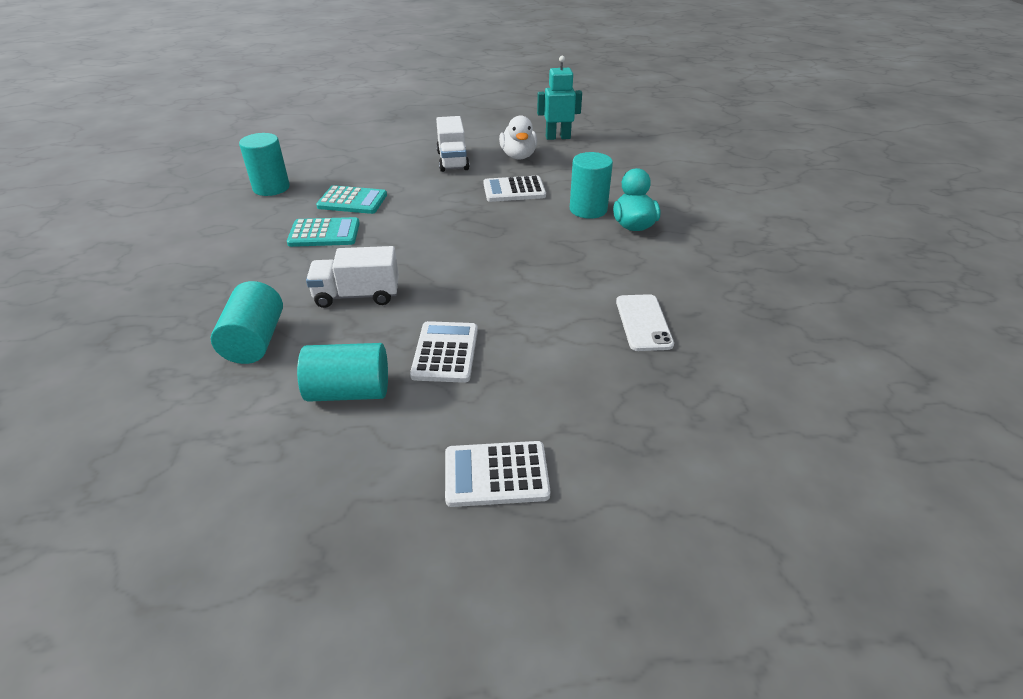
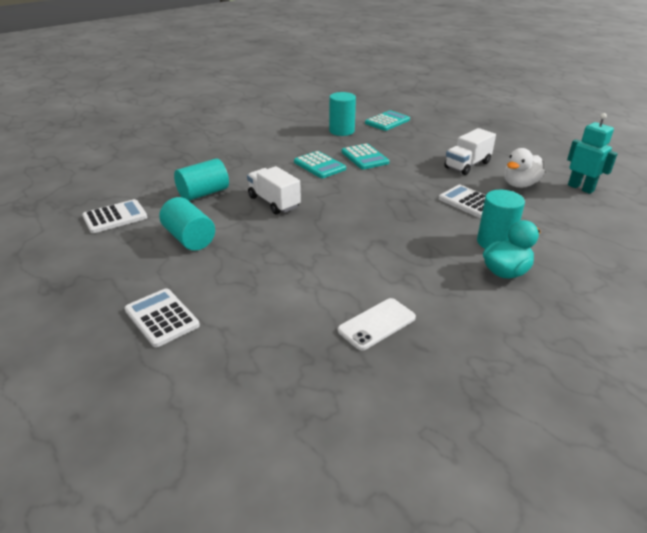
camera: 55 degrees right, 5 degrees down
white calculator [410,321,478,383] -> white calculator moved to [82,199,147,233]
none -> turquoise calculator [365,110,410,131]

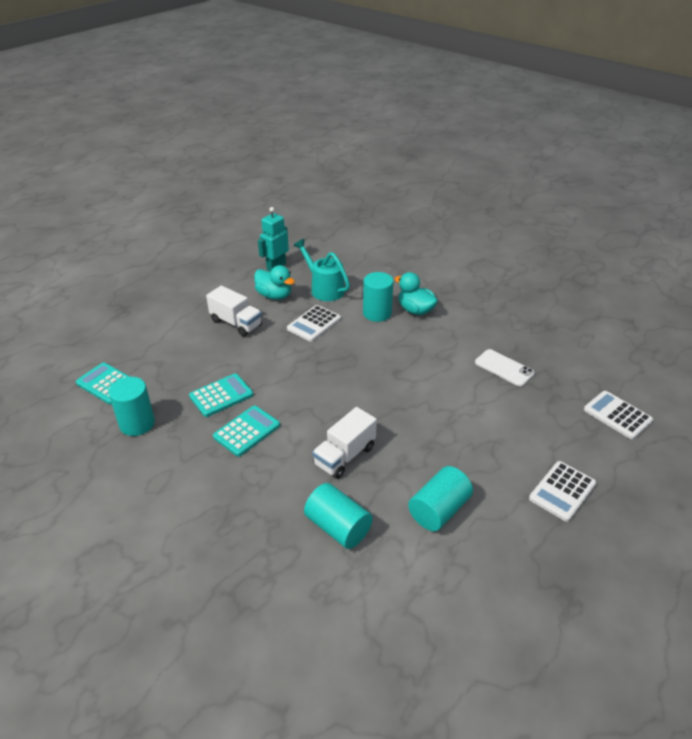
camera: 100 degrees left, 5 degrees up
white calculator [82,199,147,233] -> white calculator moved to [584,391,653,439]
white duck [504,148,545,188] -> turquoise duck [254,265,295,300]
none -> turquoise watering can [293,239,350,301]

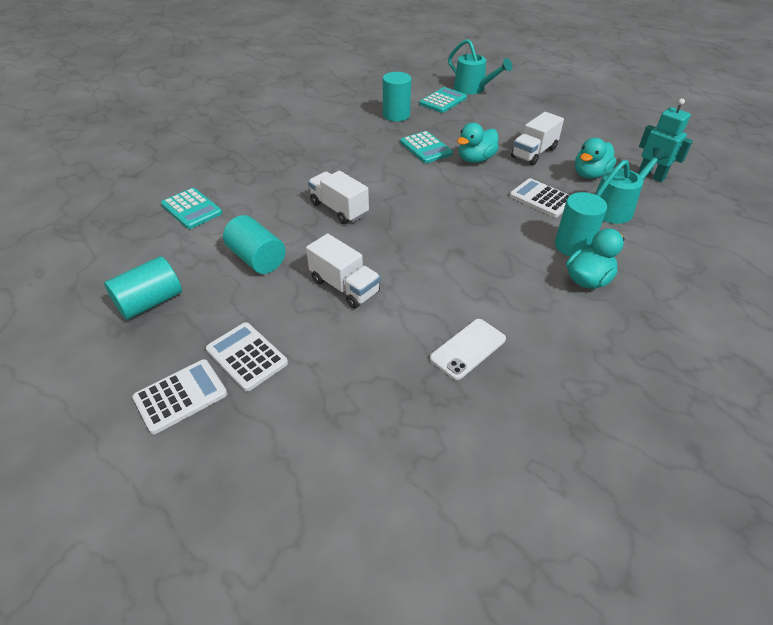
camera: 95 degrees right, 5 degrees up
turquoise calculator [213,406,280,457] -> turquoise calculator moved to [161,188,222,229]
turquoise cylinder [304,483,373,549] -> turquoise cylinder moved to [104,256,182,320]
white calculator [584,391,653,439] -> white calculator moved to [132,359,227,434]
none -> white truck [306,234,381,309]
none -> turquoise watering can [448,39,512,94]
none -> turquoise duck [457,123,499,163]

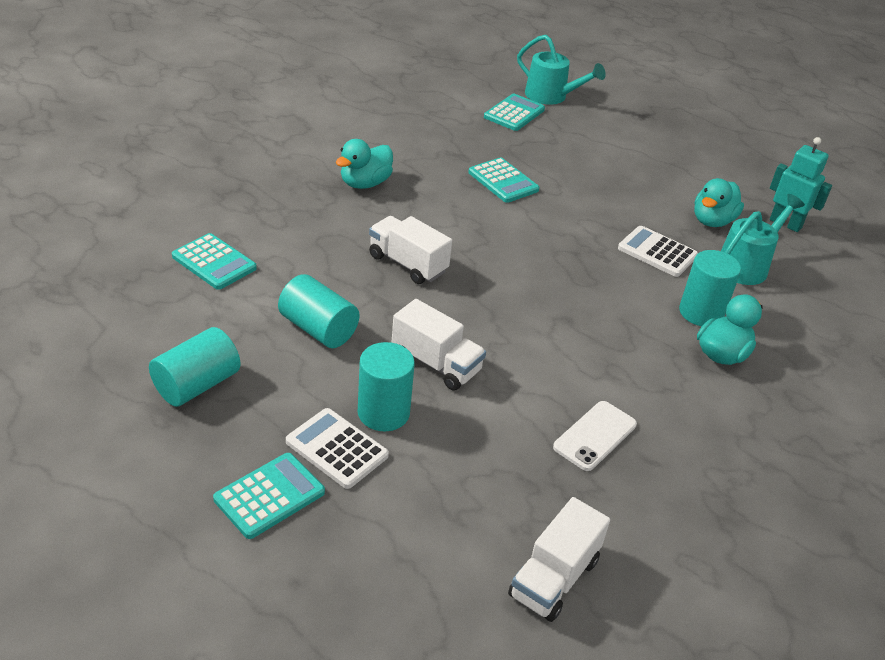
camera: 10 degrees left, 5 degrees down
white calculator [132,359,227,434] -> turquoise calculator [213,453,325,539]
turquoise cylinder [383,72,411,122] -> turquoise cylinder moved to [358,342,415,432]
turquoise duck [457,123,499,163] -> turquoise duck moved to [336,139,393,189]
white truck [511,112,564,165] -> white truck moved to [508,497,610,622]

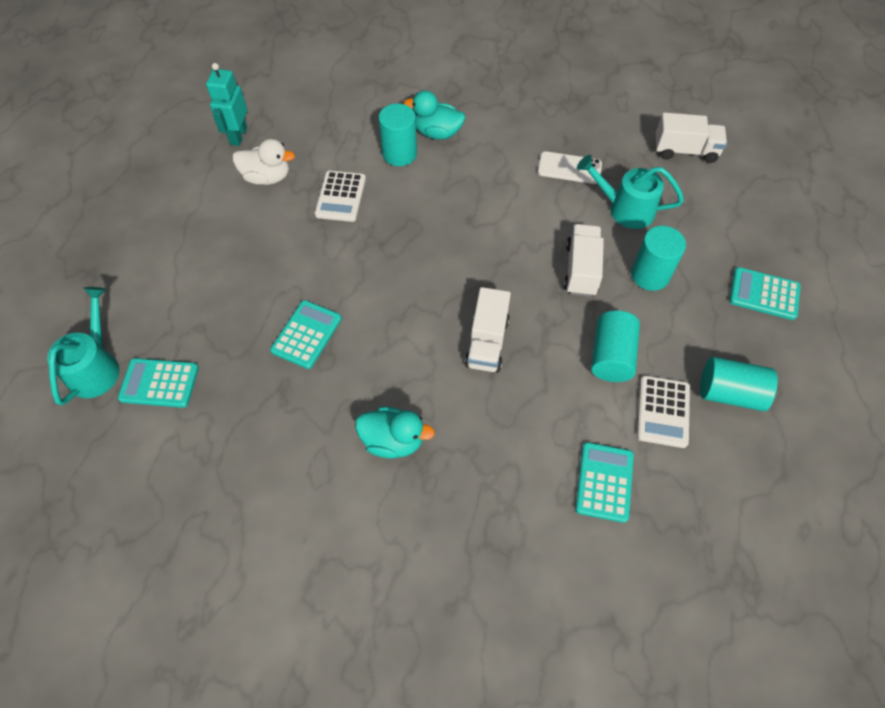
camera: 115 degrees left, 20 degrees up
white calculator [286,408,389,489] -> white calculator moved to [637,375,690,448]
turquoise duck [694,178,744,227] -> white duck [232,139,295,185]
turquoise watering can [721,194,805,285] -> turquoise watering can moved to [577,155,684,229]

